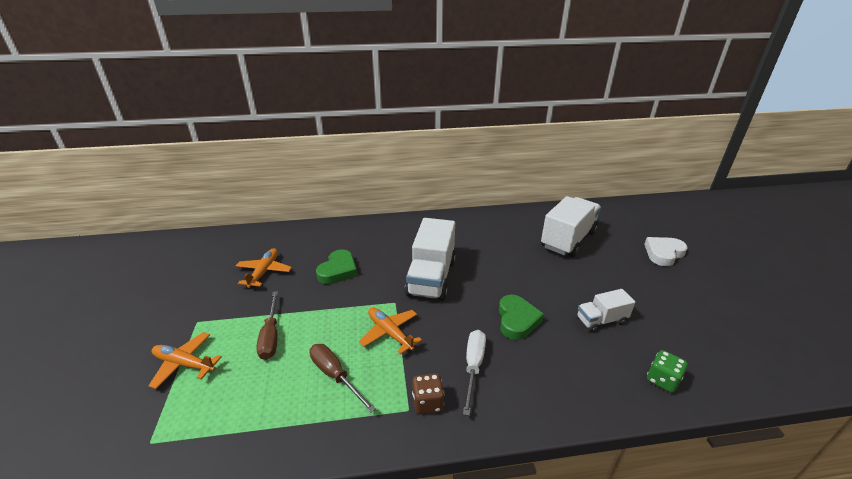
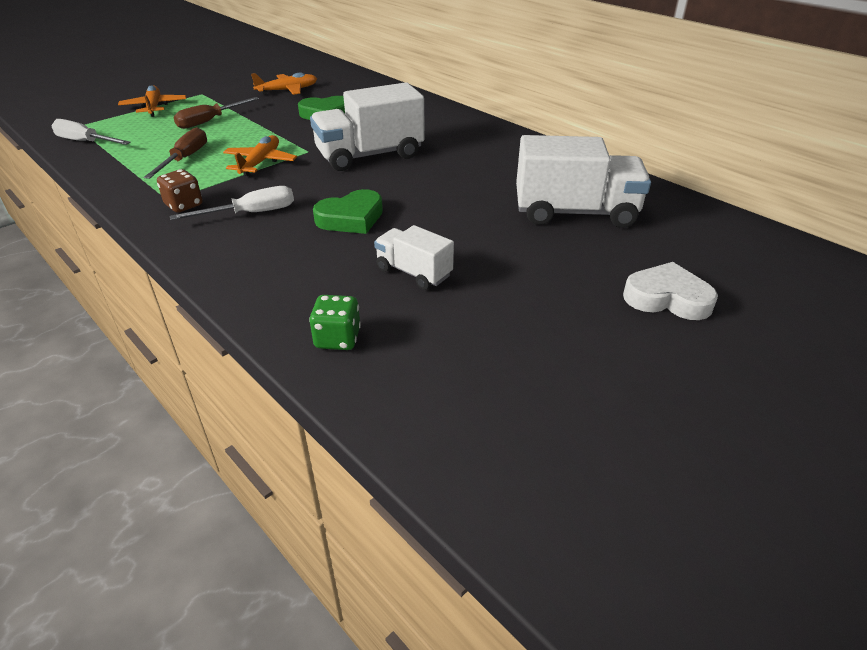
camera: 55 degrees right, 5 degrees up
none -> white screwdriver [52,119,131,145]

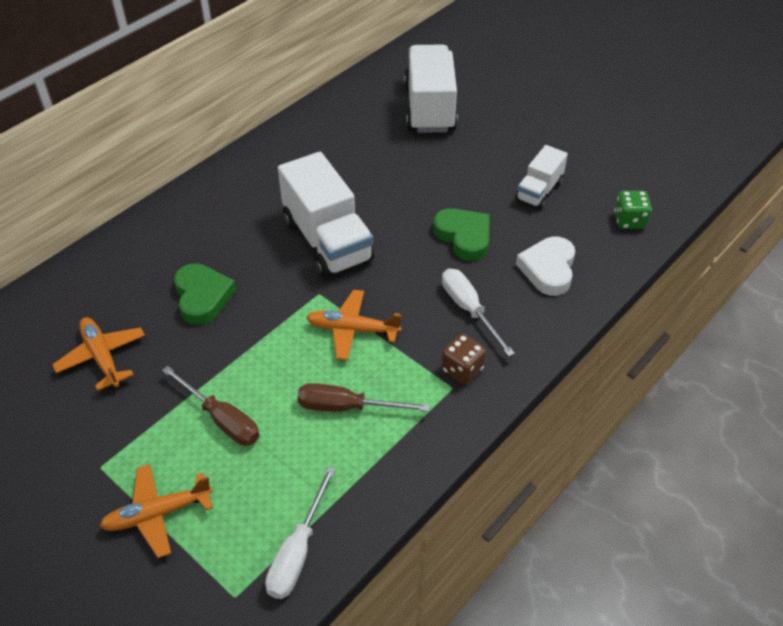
camera: 95 degrees left, 10 degrees up
white heart [623,262,718,320] -> white heart moved to [516,237,575,296]

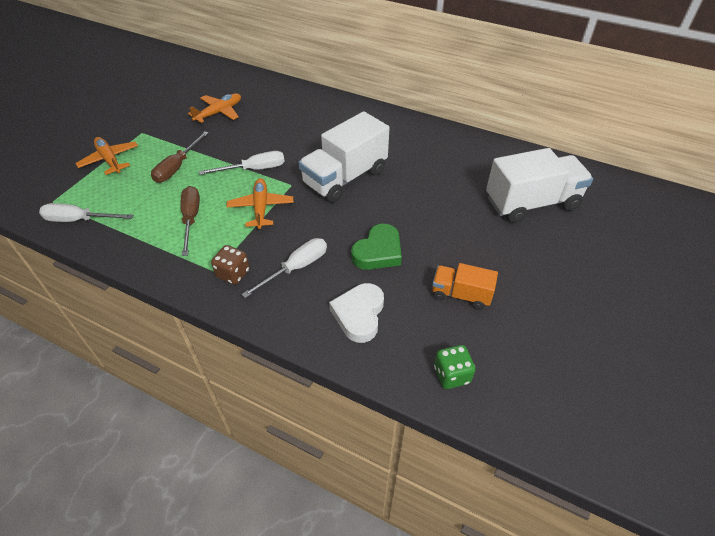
camera: 75 degrees right, 0 degrees up
green heart [174,263,236,325] -> none
white truck [516,145,568,209] -> orange truck [432,263,498,310]
white heart [516,237,575,296] -> white heart turned 75 degrees counterclockwise [329,283,384,343]
none -> white screwdriver [199,151,285,175]

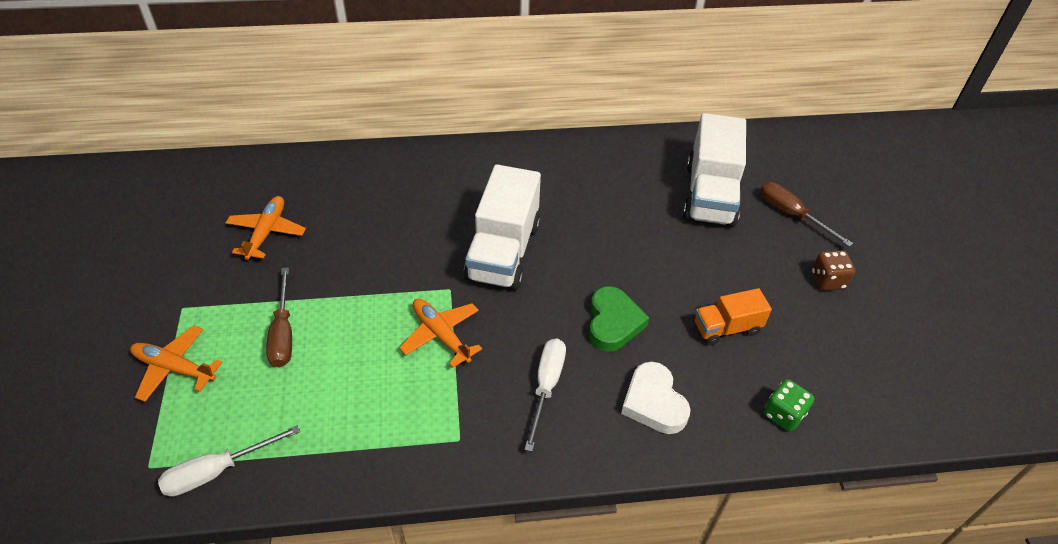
camera: 35 degrees left, 0 degrees up
brown screwdriver [180,186,200,256] -> brown screwdriver moved to [760,182,853,247]
white screwdriver [199,151,285,175] -> none
brown dice [211,245,250,285] -> brown dice moved to [812,250,855,290]
white truck [486,148,593,223] -> white truck turned 150 degrees clockwise [683,113,746,227]

